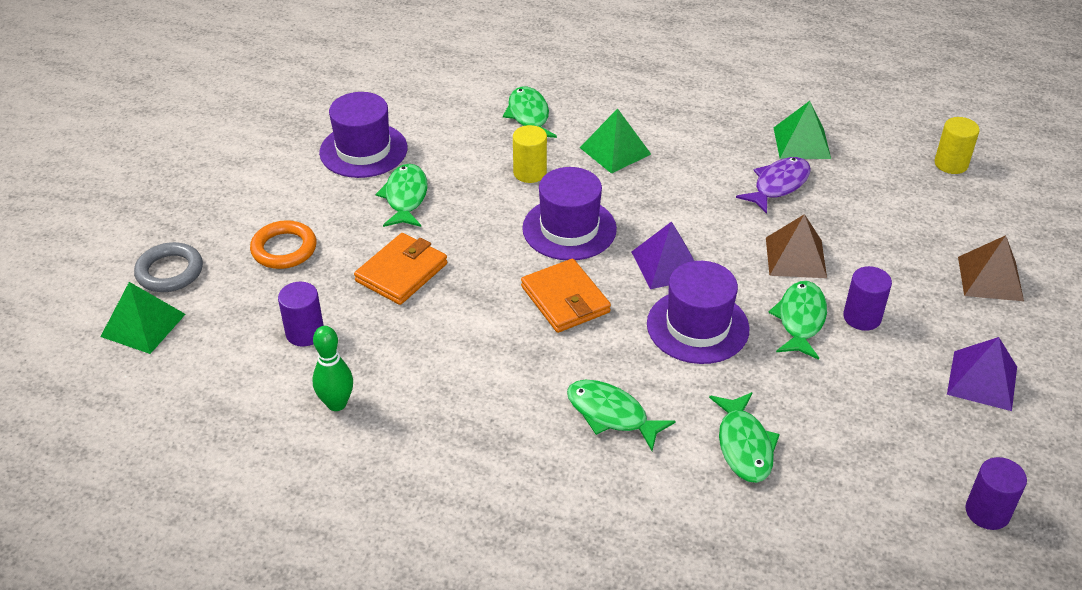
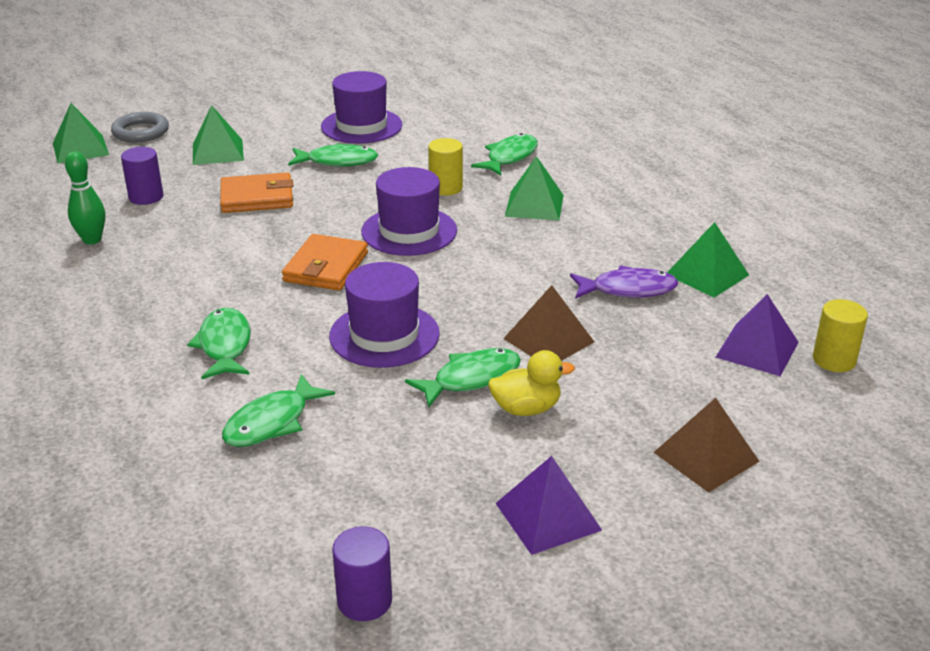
camera: 45 degrees right, 10 degrees down
orange ring [250,220,316,269] -> green pyramid [193,106,244,165]
green fish [376,164,428,227] -> green fish turned 45 degrees clockwise [288,143,378,167]
purple pyramid [632,221,694,289] -> purple pyramid moved to [716,294,799,376]
purple cylinder [843,266,892,331] -> yellow duck [488,350,575,416]

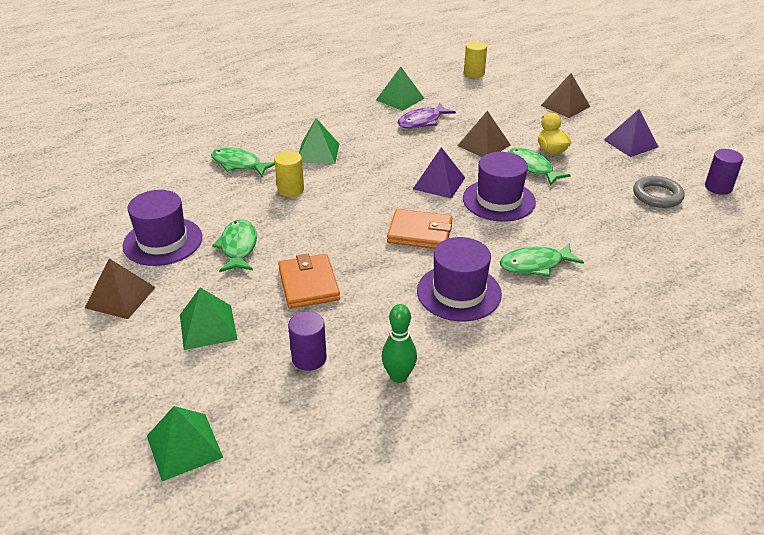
camera: 95 degrees left, 5 degrees up
grey ring [111,112,169,142] -> grey ring moved to [633,176,685,208]
green fish [222,374,335,447] -> none
purple hat [361,167,457,256] -> purple hat moved to [417,237,502,321]
purple fish [570,265,678,299] -> purple fish turned 120 degrees counterclockwise [398,103,456,128]
purple pyramid [716,294,799,376] -> purple pyramid moved to [413,147,465,199]
none -> brown pyramid [85,258,156,319]

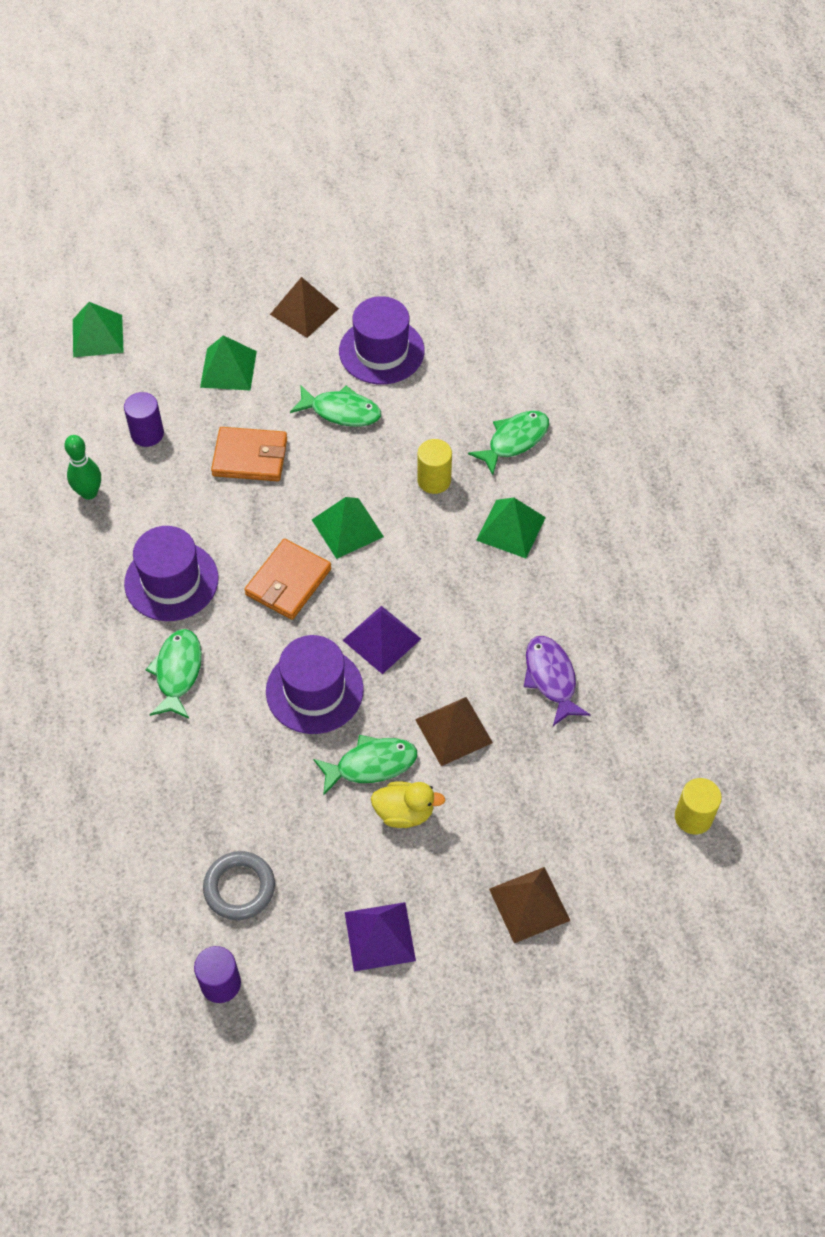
camera: 110 degrees right, 20 degrees up
green pyramid [376,67,425,111] -> green pyramid moved to [312,497,384,559]

